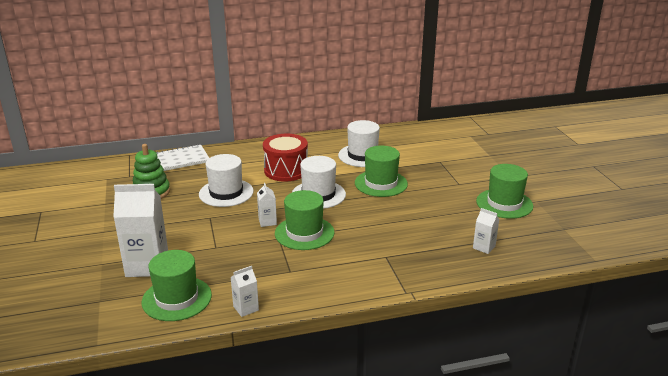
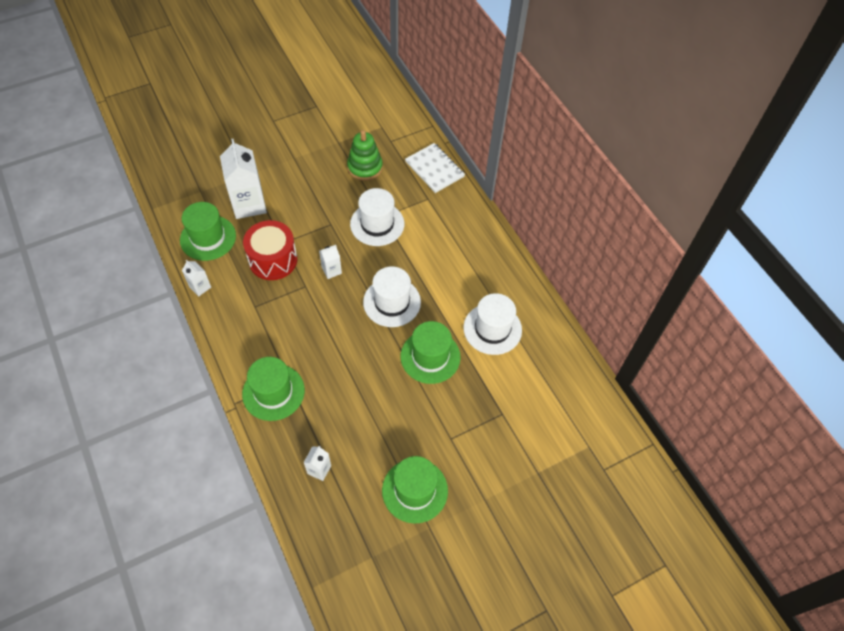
camera: 75 degrees right, 30 degrees up
red drum [263,134,308,182] -> red drum moved to [243,220,297,280]
green hat [275,190,334,250] -> green hat moved to [242,357,305,421]

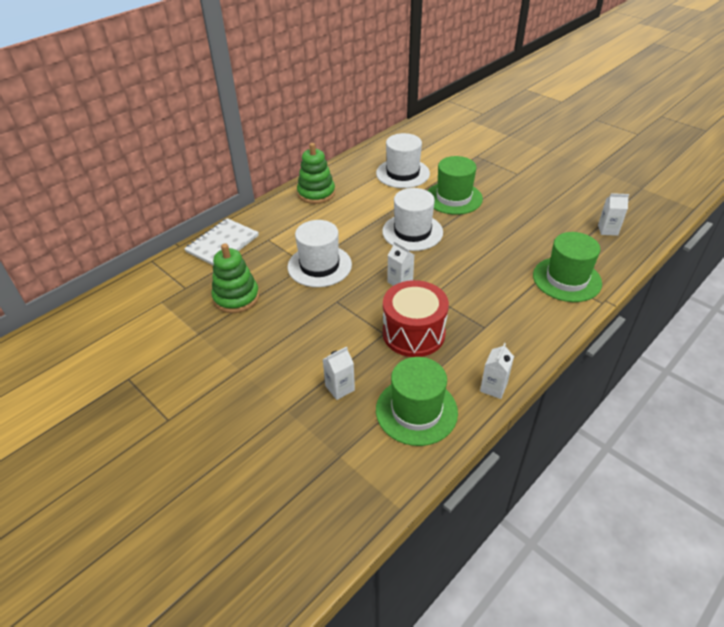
camera: 105 degrees left, 15 degrees down
white carton [220,139,267,219] -> white carton [323,346,355,400], size x0.48
green hat [382,456,448,524] -> none
none -> green stacking toy [297,143,335,204]

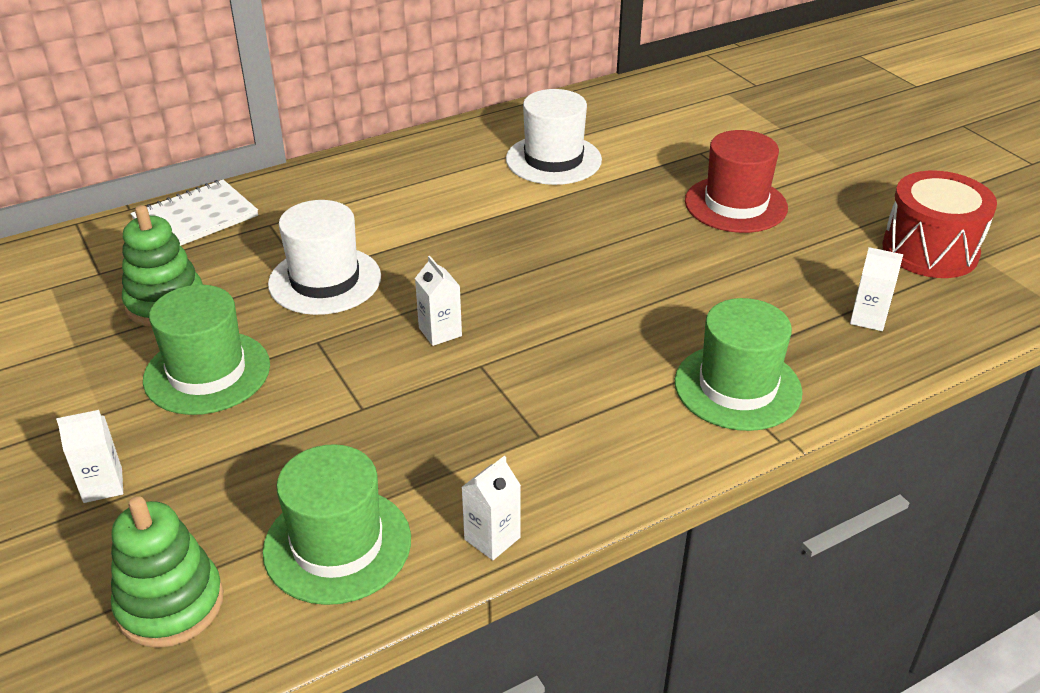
camera: 15 degrees right, 5 degrees down
green stacking toy [297,143,335,204] -> green stacking toy moved to [111,496,223,648]
white carton [323,346,355,400] -> white carton moved to [56,410,123,503]
white hat [382,188,443,251] -> none
red drum [383,280,449,357] -> red drum moved to [882,171,997,278]
green hat [428,156,483,215] -> green hat moved to [143,285,270,415]
none -> red hat [685,130,788,233]

